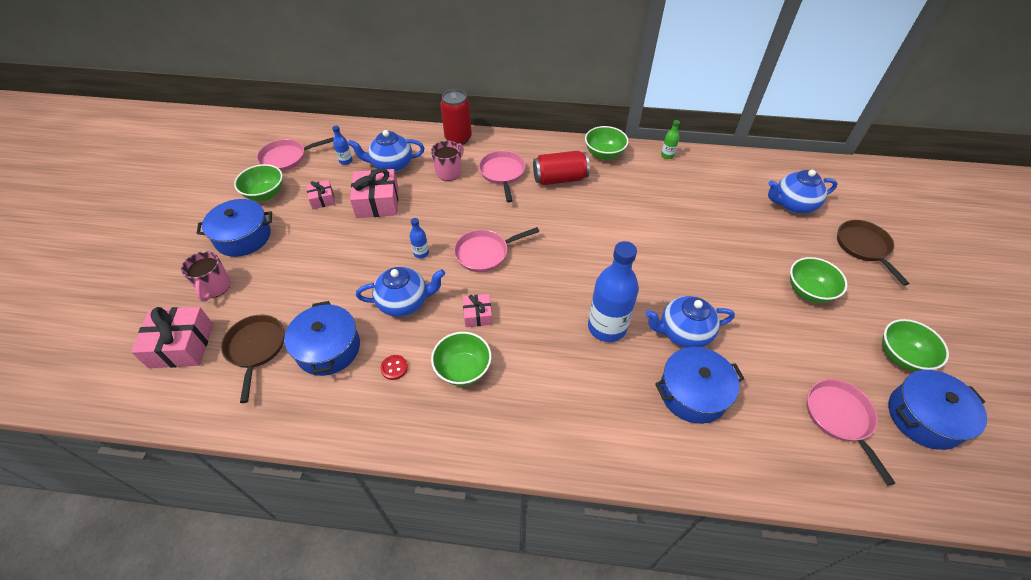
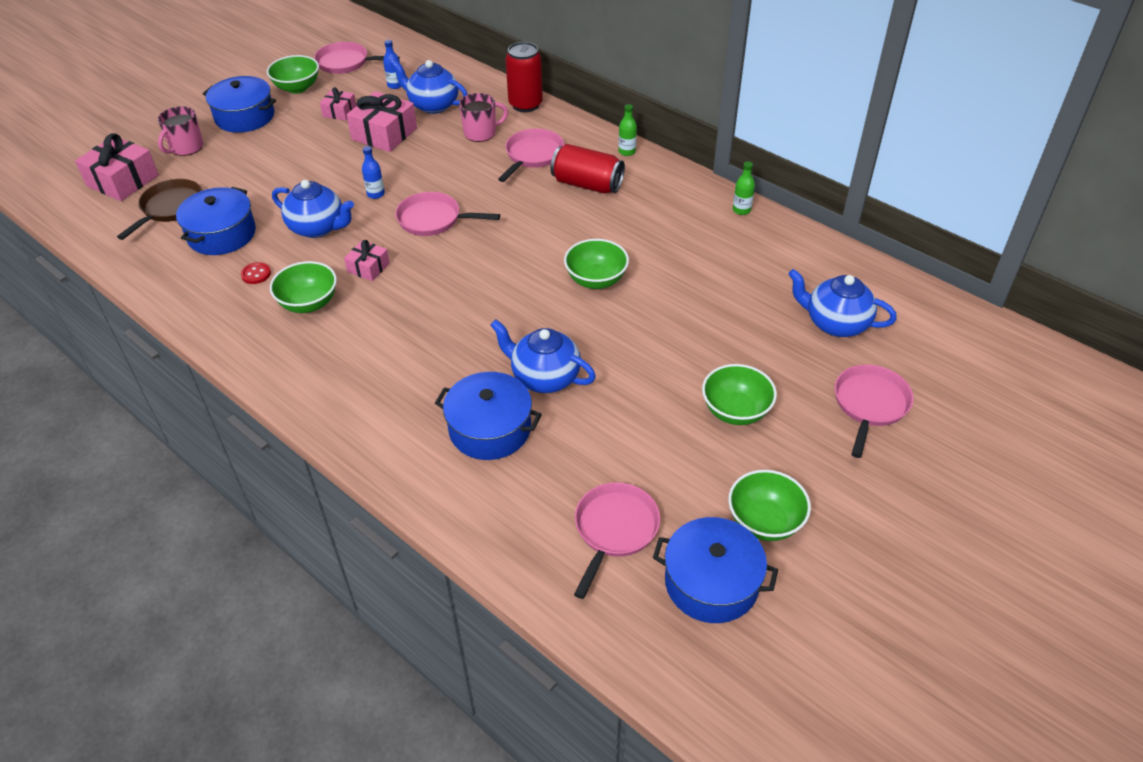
camera: 35 degrees right, 5 degrees down
green bowl [585,126,629,160] -> green bowl moved to [564,239,629,289]
blue bottle [588,241,639,342] -> none
brown pan [837,220,909,286] -> pink pan [835,364,914,458]
none -> green bottle [619,104,637,156]

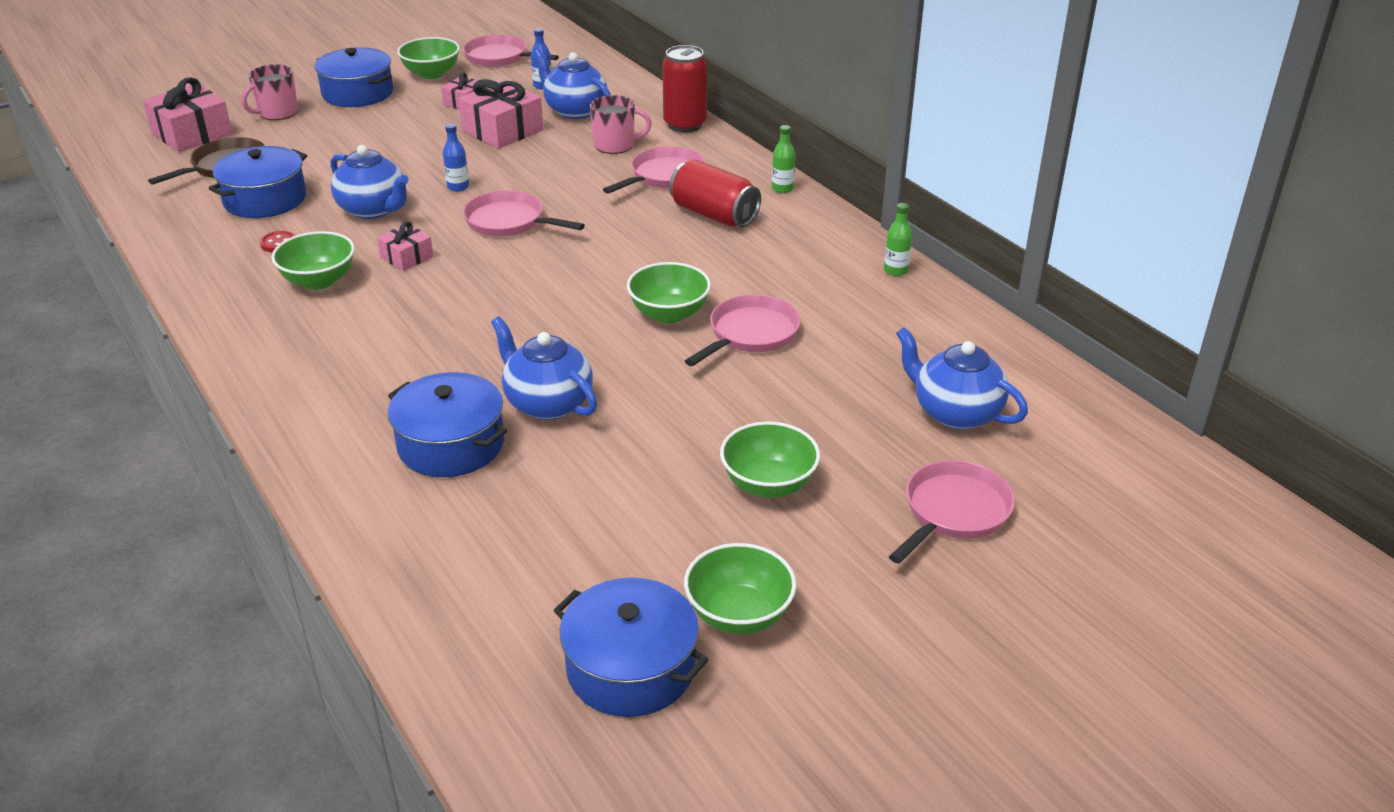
camera: 15 degrees right, 10 degrees down
pink pan [574,482,660,599] -> pink pan moved to [685,295,800,366]

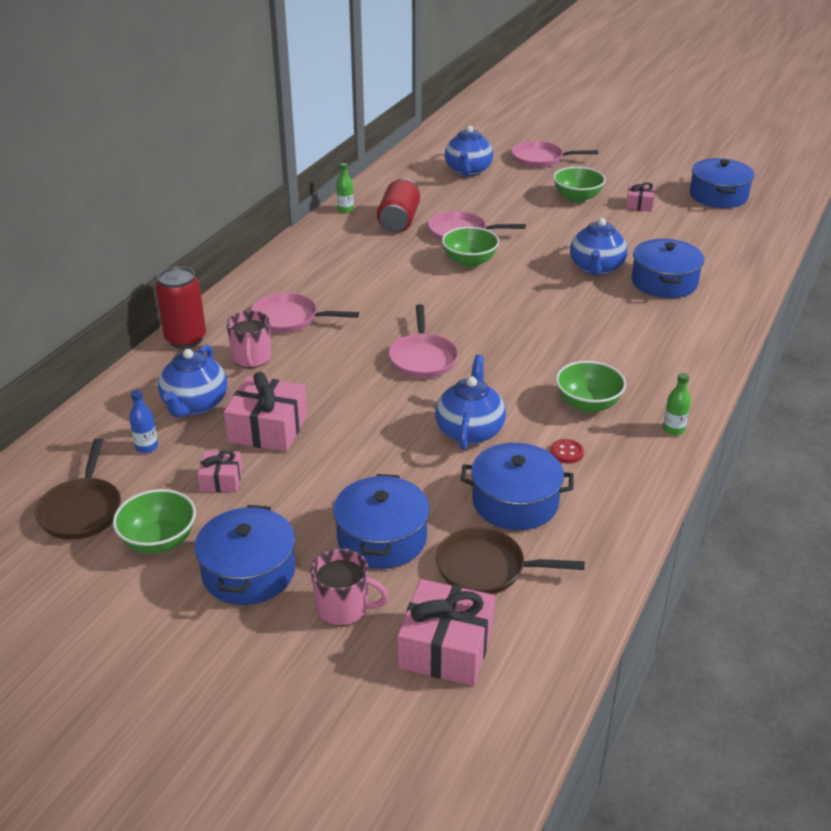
camera: 120 degrees left, 0 degrees up
pink gift [377,222,434,271] -> pink gift moved to [626,182,655,212]
blue bottle [443,124,469,192] -> none
pink pan [463,35,559,67] -> brown pan [35,438,121,540]
pink mug [590,95,652,154] -> pink mug turned 150 degrees counterclockwise [226,311,271,368]
red can [669,159,761,227] -> red can moved to [377,178,420,233]
green bowl [684,543,796,634] -> none
green bottle [772,125,795,193] -> green bottle moved to [663,373,691,435]
none -> blue pot [333,474,430,569]

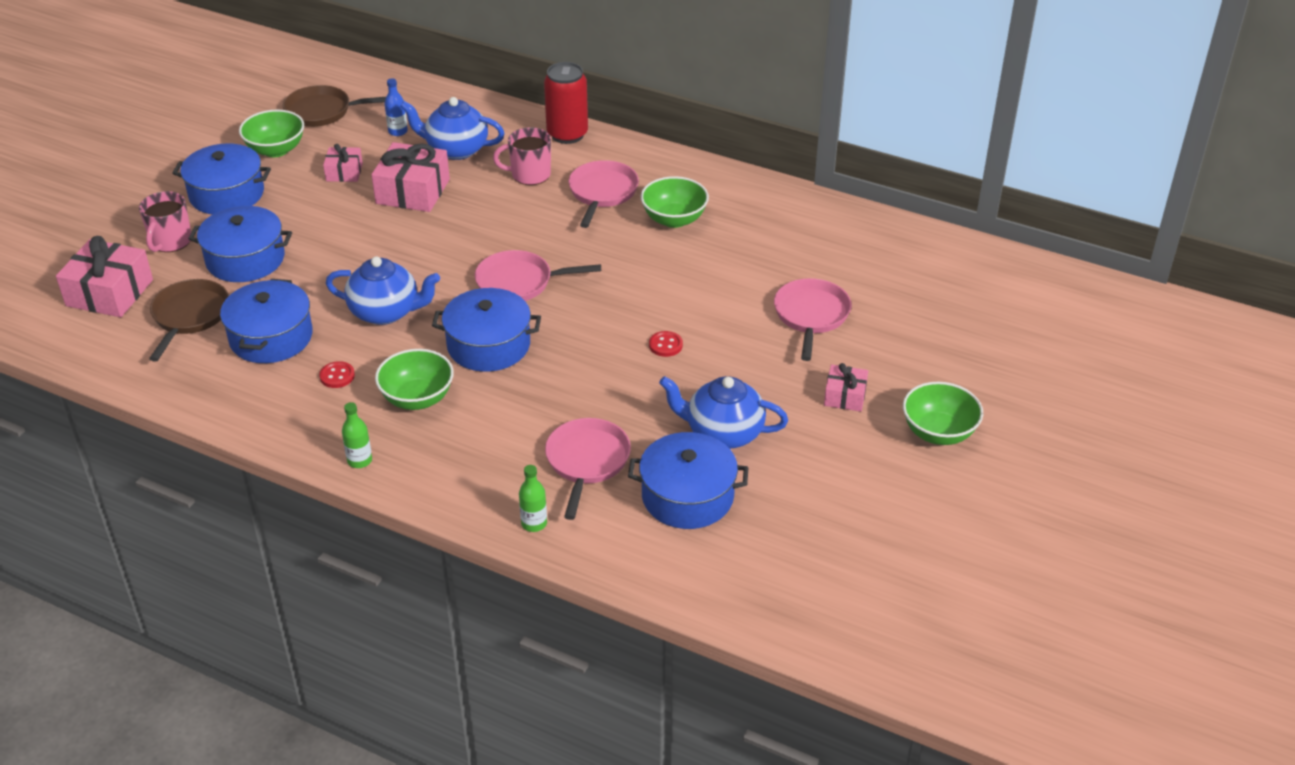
camera: 90 degrees right, 5 degrees up
green bottle [336,163,354,213] -> green bottle moved to [519,465,547,532]
red can [377,178,420,233] -> none
green bowl [442,227,499,268] -> green bowl moved to [641,176,709,228]
blue teapot [445,126,493,176] -> none
pink pan [511,141,598,168] -> pink pan moved to [545,418,631,520]
pink gift [626,182,655,212] -> pink gift moved to [824,363,868,412]
blue pot [690,158,755,208] -> blue pot moved to [432,288,541,372]
none -> red button [649,331,683,357]

